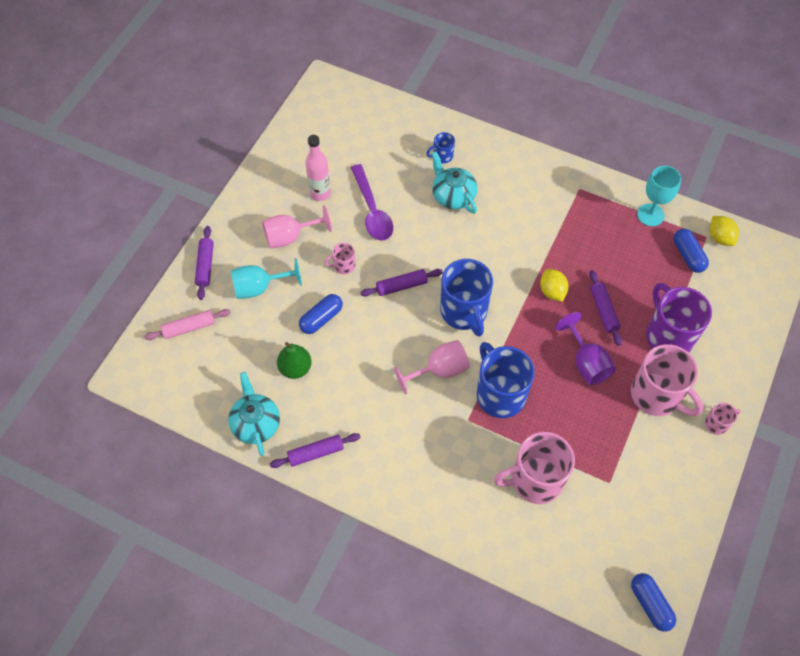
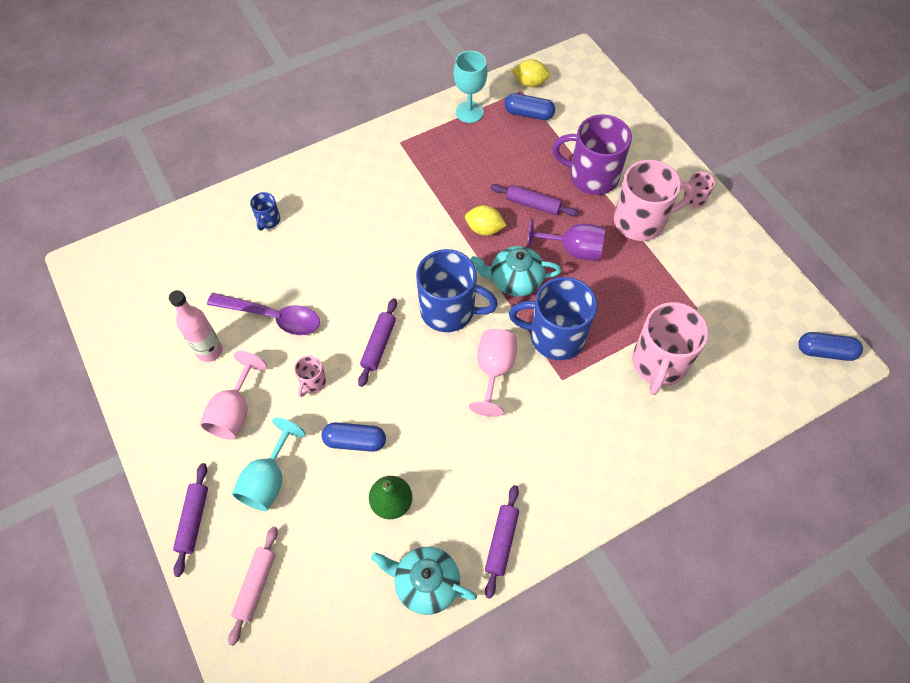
camera: 55 degrees left, 0 degrees up
purple rolling pin [195,226,214,300] -> purple rolling pin turned 60 degrees clockwise [173,463,208,577]
blue capsule [299,294,343,334] -> blue capsule turned 75 degrees counterclockwise [321,422,386,452]
turquoise teapot [432,151,477,214] -> turquoise teapot moved to [471,246,562,297]

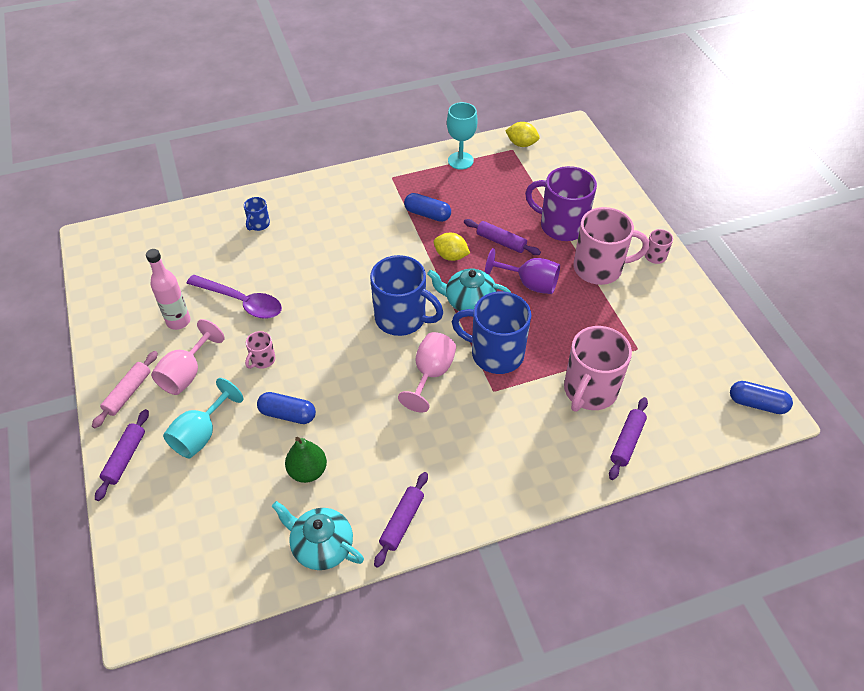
camera: 10 degrees right, 10 degrees down
pink rolling pin [228,527,278,646] -> pink rolling pin moved to [92,351,158,428]
purple rolling pin [358,298,397,387] -> purple rolling pin moved to [609,397,648,480]
blue capsule [504,93,555,120] -> blue capsule moved to [404,193,451,222]

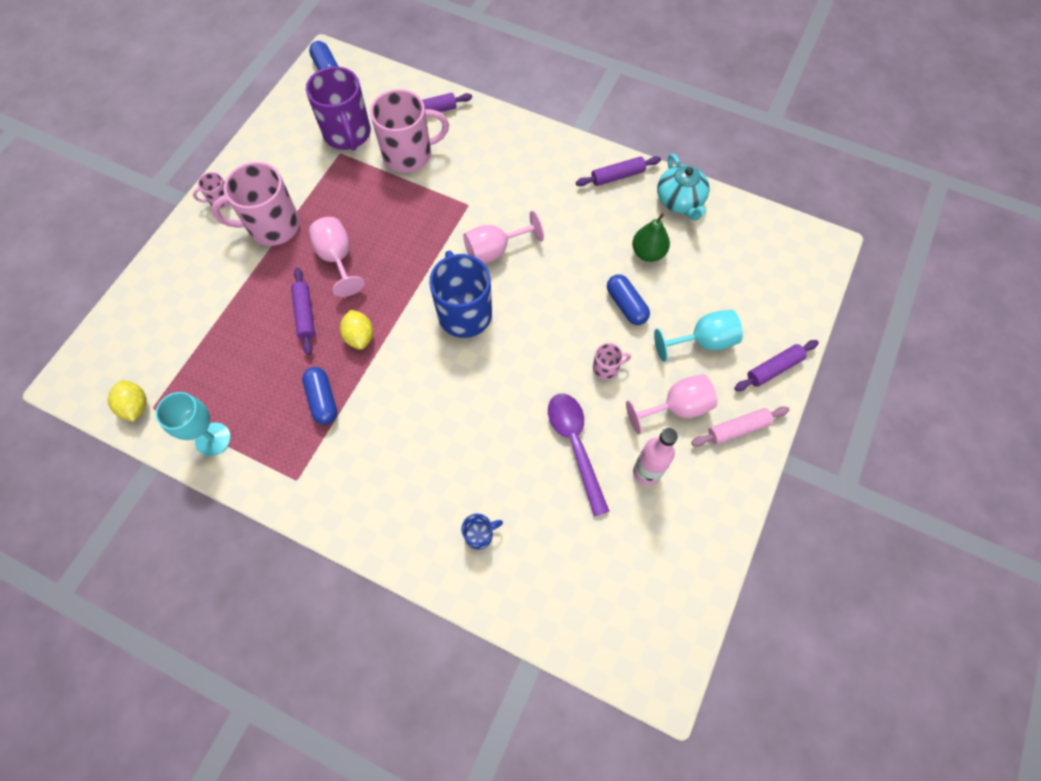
camera: 135 degrees left, 15 degrees up
turquoise teapot [427,269,511,311] -> none
blue mug [452,291,531,374] -> none
purple goblet [485,248,560,294] -> pink goblet [309,217,365,297]
purple mug [525,166,597,241] -> purple mug moved to [306,66,371,151]
pink mug [574,207,649,285] -> pink mug turned 60 degrees counterclockwise [211,162,300,246]

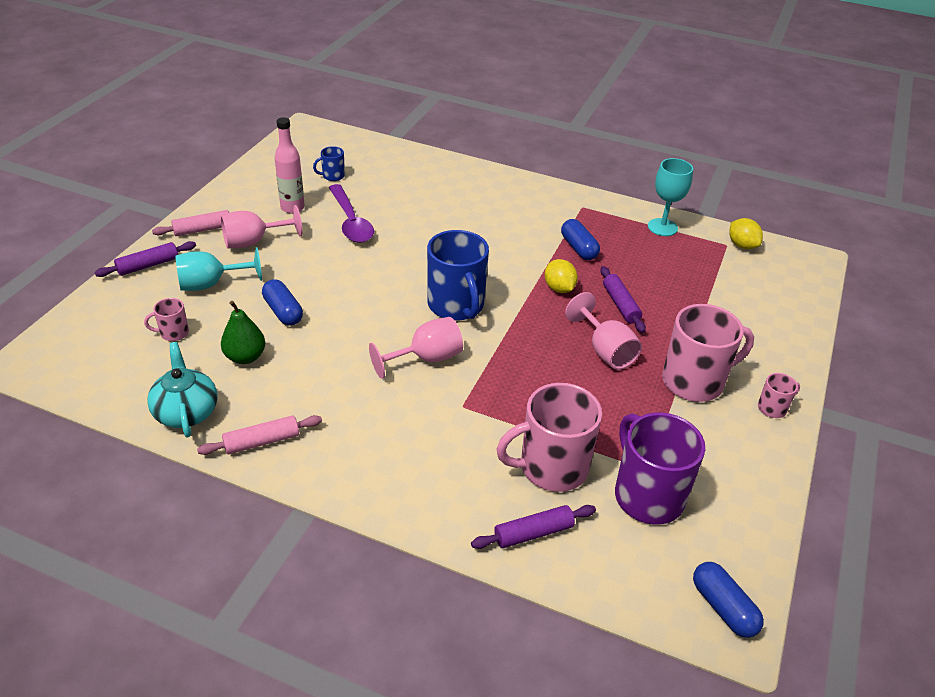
camera: 175 degrees right, 25 degrees down
blue mug [461,513,503,550] -> blue mug moved to [313,146,345,181]
purple rolling pin [576,156,661,186] -> pink rolling pin [197,415,322,455]
pink mug [593,343,631,380] -> pink mug moved to [144,298,189,341]

